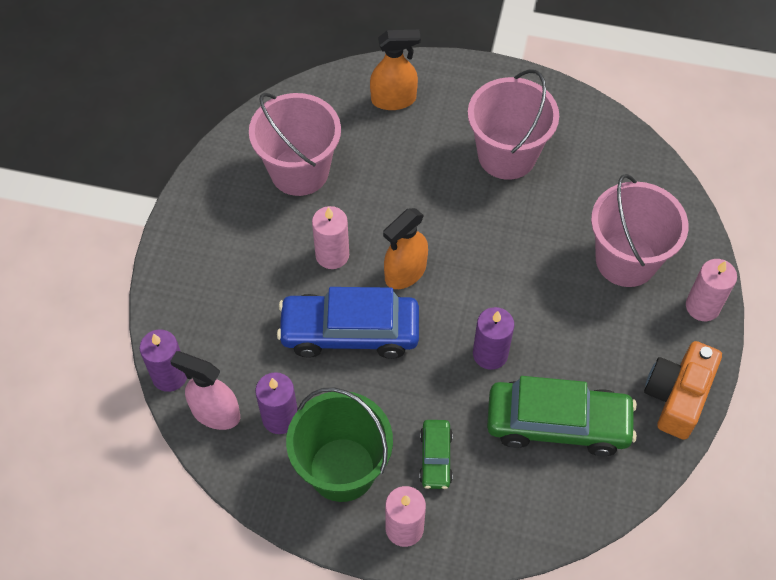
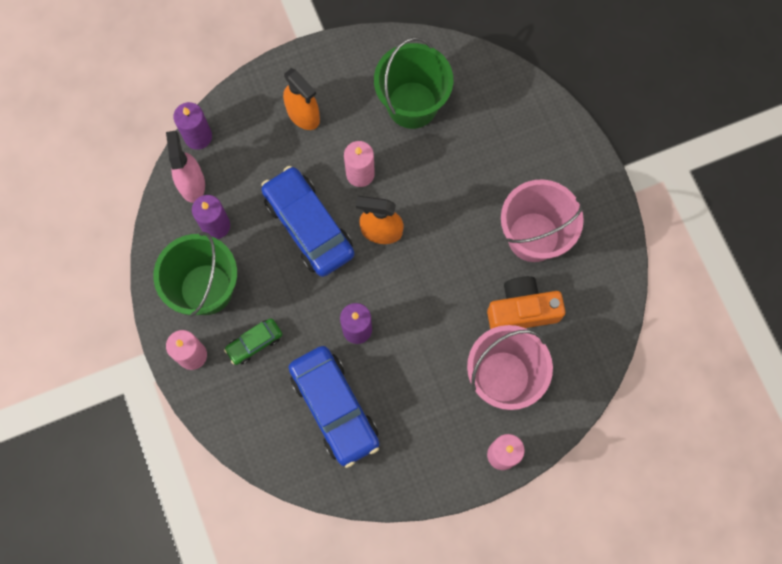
camera: 55 degrees right, 15 degrees up
pink bucket [249,93,341,196] -> green bucket [374,37,453,129]
orange spray bottle [370,30,421,110] -> orange spray bottle moved to [283,68,320,130]
green car [487,376,637,456] -> blue car [289,346,379,468]
orange camera [644,341,722,440] -> orange camera moved to [487,276,565,329]

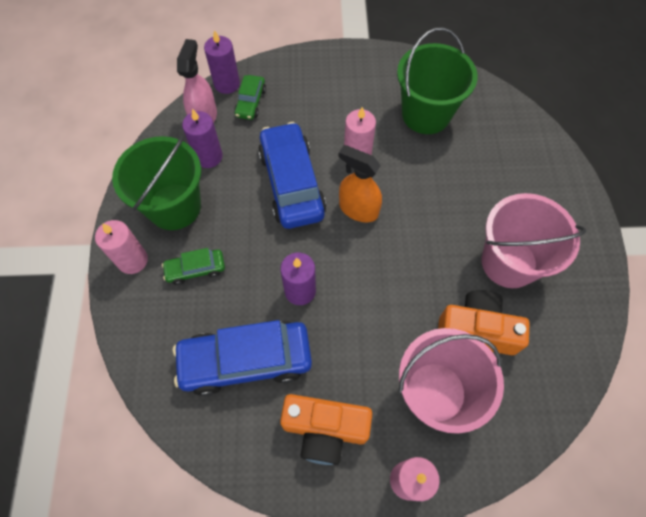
camera: 20 degrees right, 10 degrees down
orange spray bottle [283,68,320,130] -> none
blue car [289,346,379,468] -> blue car turned 90 degrees clockwise [173,320,312,396]
none -> green car [234,75,266,120]
none -> orange camera [280,394,372,465]

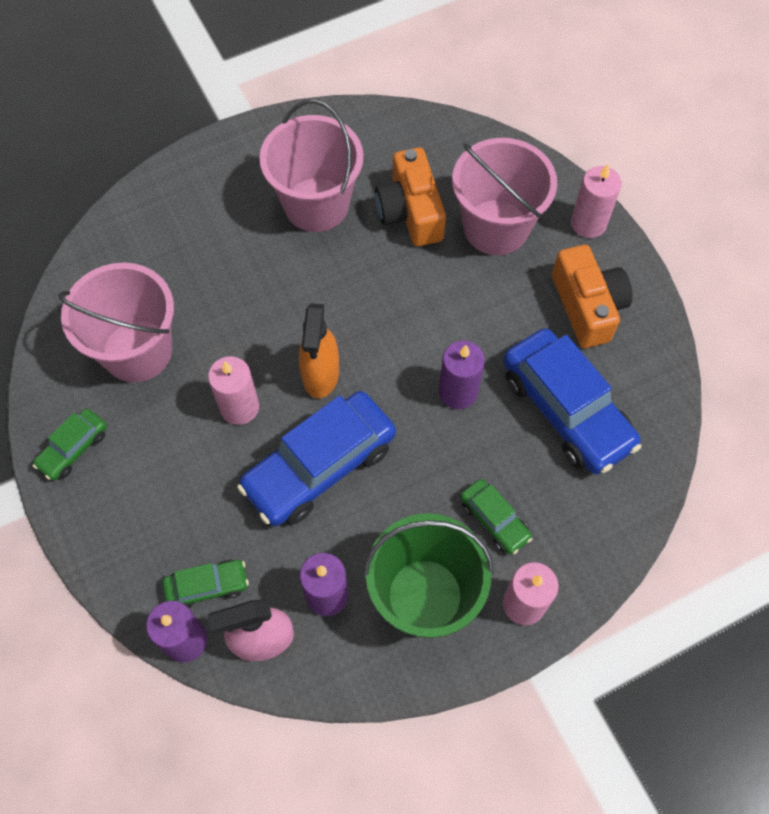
camera: 115 degrees left, 0 degrees up
green bucket [397,27,478,134] -> pink bucket [58,263,174,382]
none -> green car [33,409,107,480]

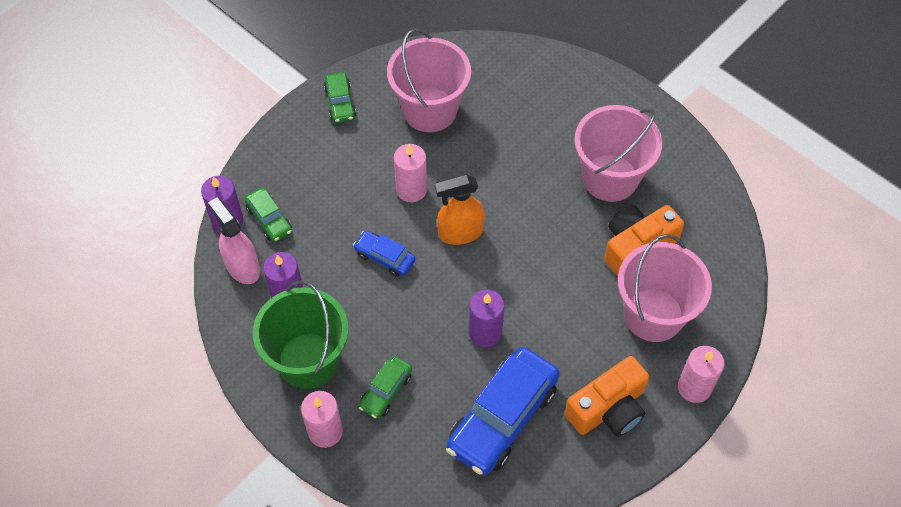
camera: 70 degrees right, 5 degrees down
green car [33,409,107,480] -> green car turned 120 degrees counterclockwise [324,72,356,123]
blue car [237,391,396,526] -> blue car [353,231,416,277], size x0.49

